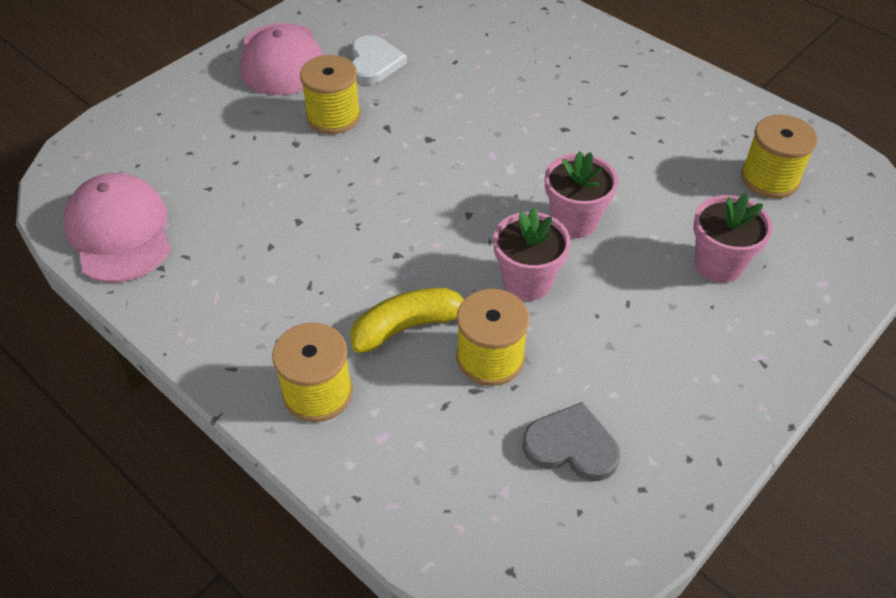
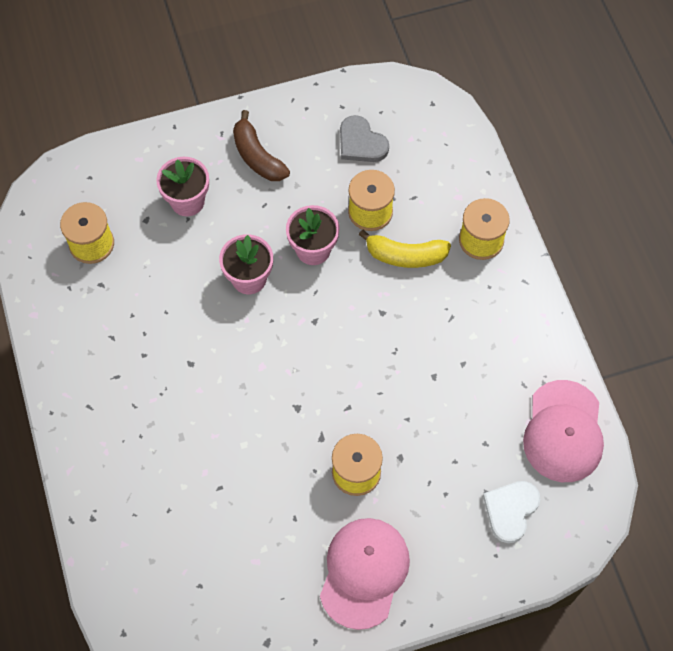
camera: 150 degrees left, 15 degrees up
white heart [352,35,407,85] -> white heart moved to [483,481,540,543]
none -> brown banana [233,110,290,181]

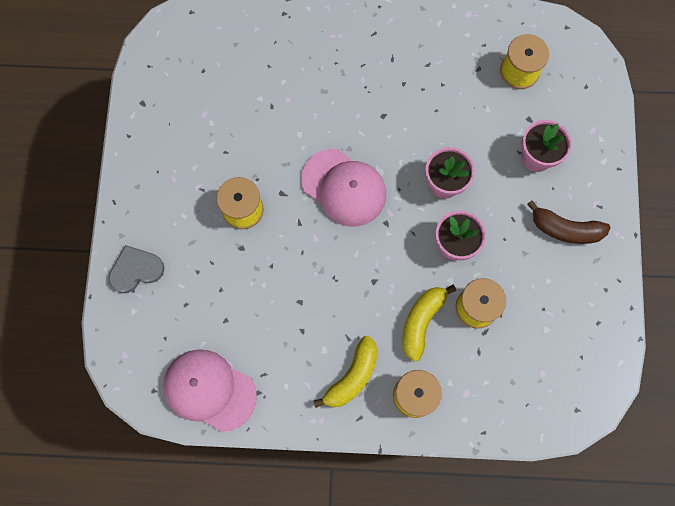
camera: 110 degrees right, 10 degrees up
brown banana [233,110,290,181] -> brown banana turned 150 degrees counterclockwise [527,200,610,244]
pink cap [320,518,410,630] -> pink cap moved to [301,149,386,227]
grey heart [340,115,389,162] -> grey heart moved to [109,245,164,293]
white heart [483,481,540,543] -> none
none -> yellow banana [313,336,378,408]

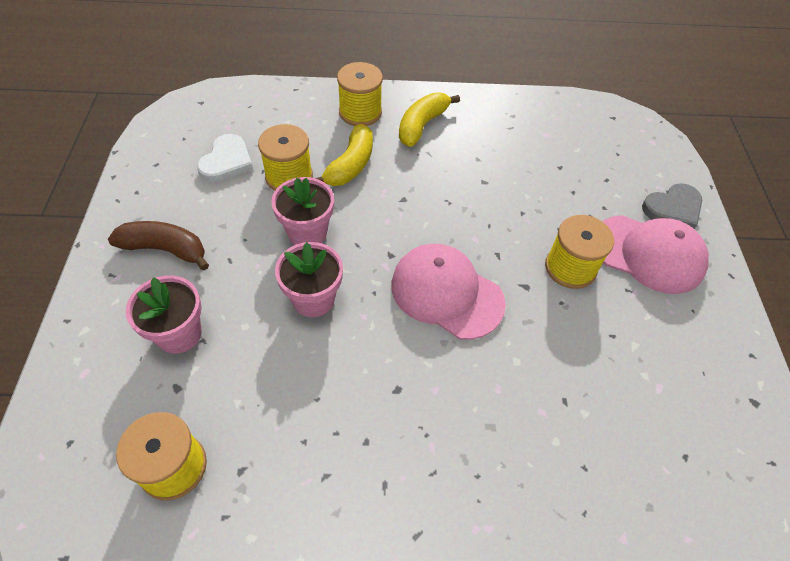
camera: 175 degrees right, 20 degrees down
pink cap [163,349,257,432] -> pink cap moved to [602,215,709,294]
none -> white heart [197,134,253,182]

